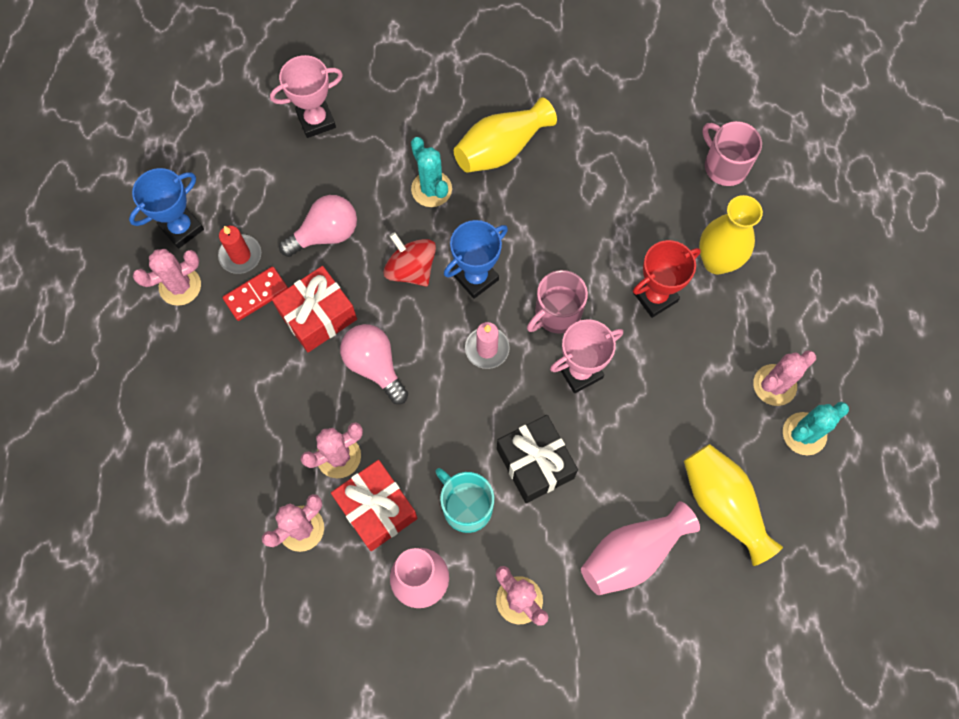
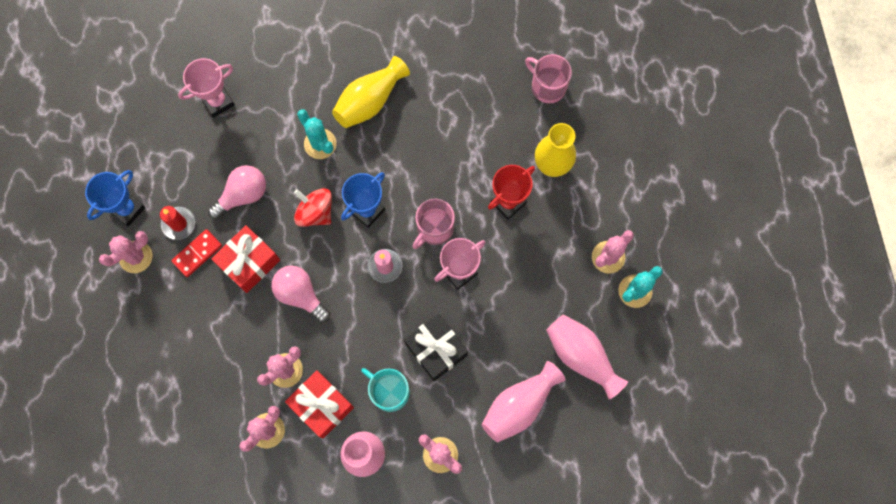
camera: 10 degrees left, 5 degrees up
yellow vase [684,444,783,566] -> pink vase [546,314,628,399]

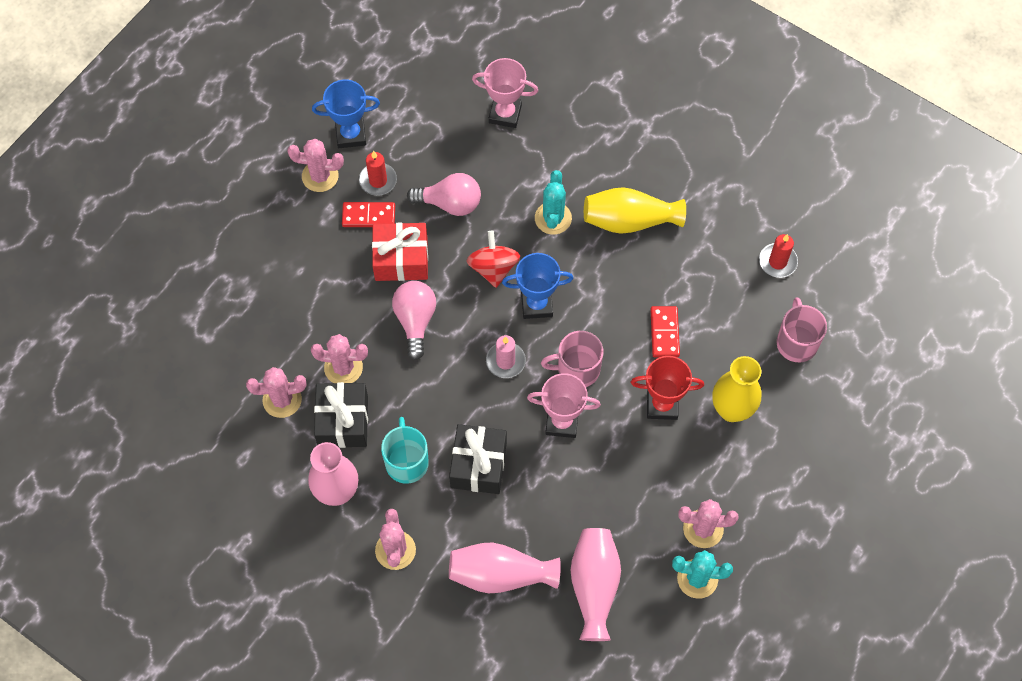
camera: 45 degrees right, 10 degrees down
red gift [285,370,354,438] -> black gift [314,382,368,448]
none -> red domino [650,306,680,357]
none -> red candle [759,234,798,278]

